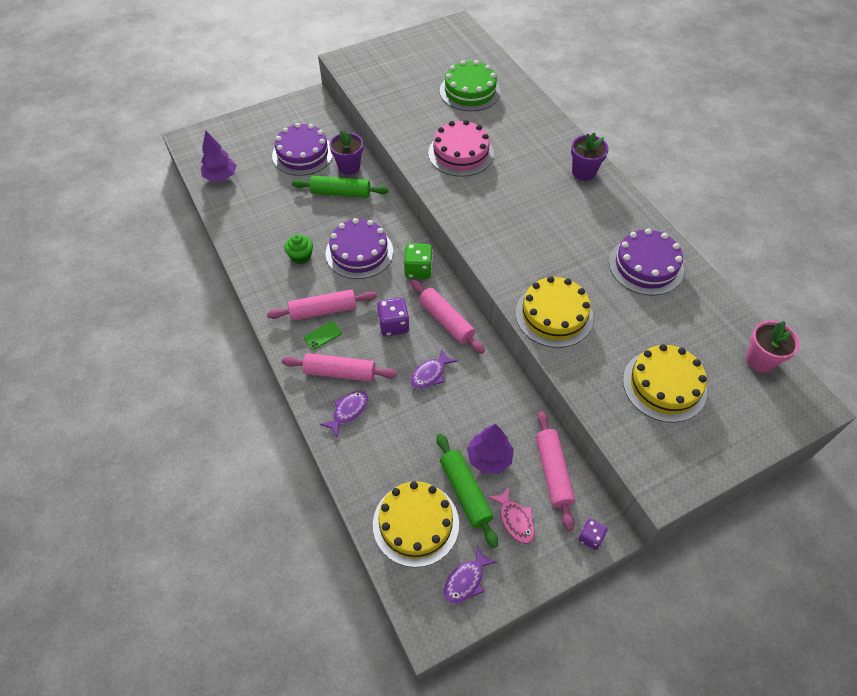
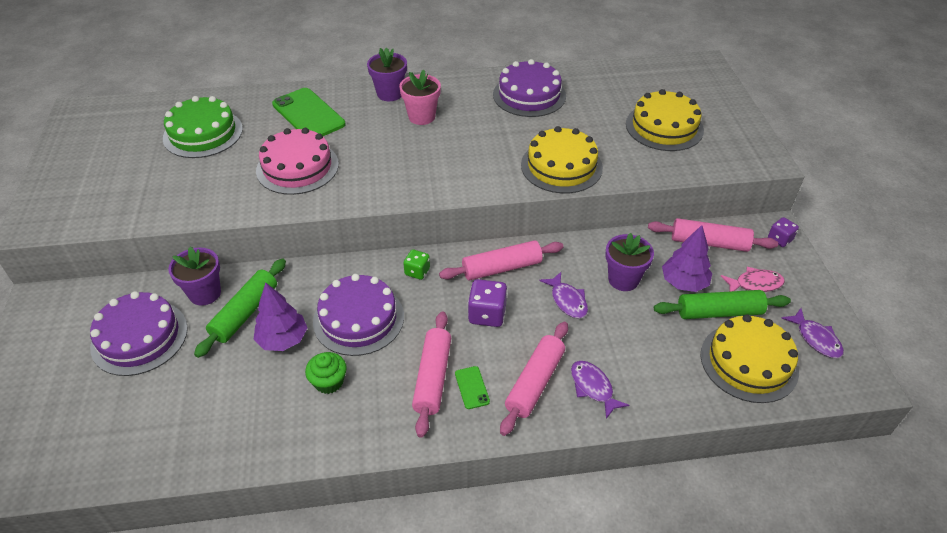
camera: 70 degrees left, 10 degrees down
purple tree [201,131,237,181] -> purple tree moved to [253,282,307,351]
green dice [404,243,433,279] -> green dice [403,249,430,280], size x0.63
pink flower pot [746,321,800,373] -> pink flower pot moved to [399,70,441,125]
none -> green phone [272,88,345,136]
none -> purple flower pot [606,233,654,291]

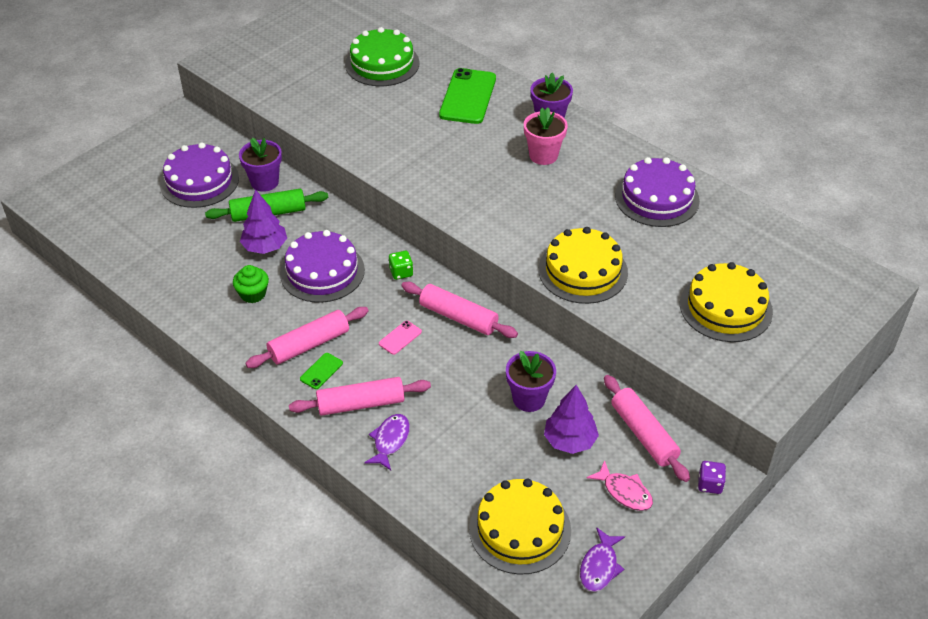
camera: 50 degrees right, 0 degrees up
pink cake [256,128,339,195] -> none
purple dice [468,279,507,327] -> pink phone [379,321,422,355]
purple fish [540,272,588,318] -> none
green rolling pin [654,290,791,319] -> none

